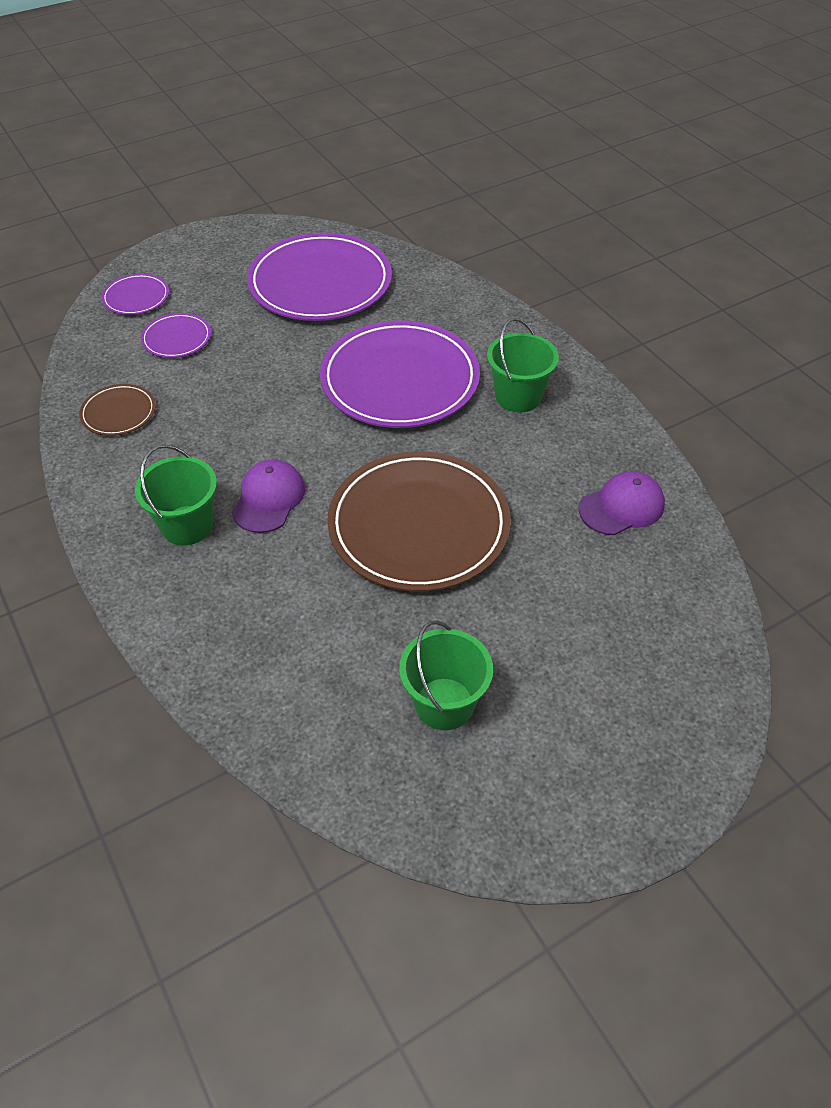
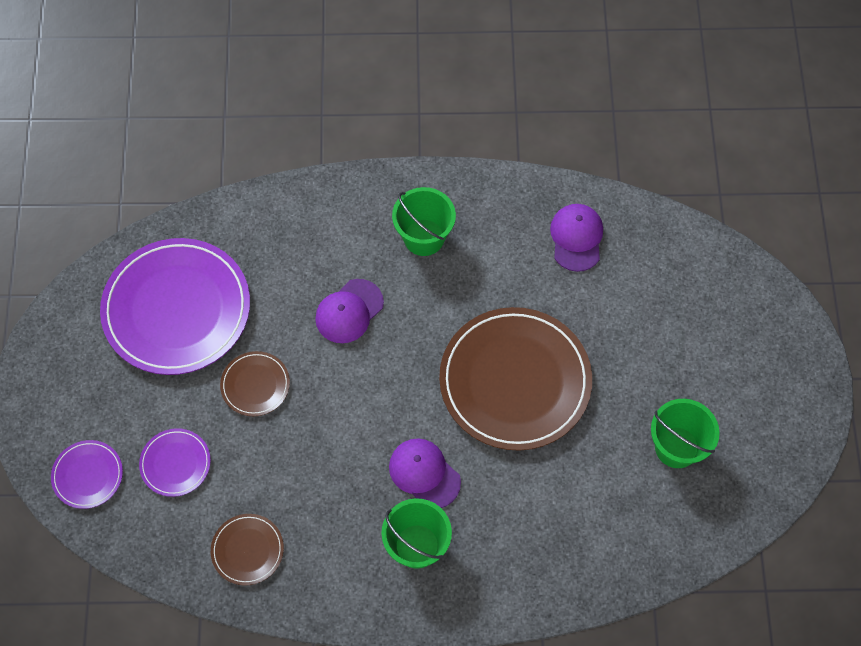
camera: 60 degrees left, 15 degrees up
purple plate [320,320,480,428] -> purple cap [315,279,384,343]
none -> brown plate [220,351,290,416]

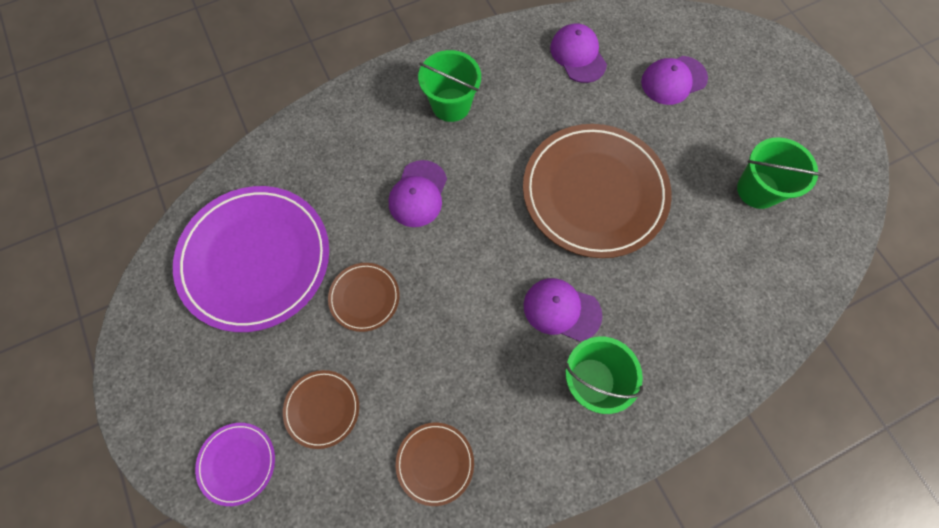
camera: 25 degrees left, 5 degrees up
purple plate [139,428,211,497] -> brown plate [283,370,359,449]
none -> purple cap [641,56,708,105]

